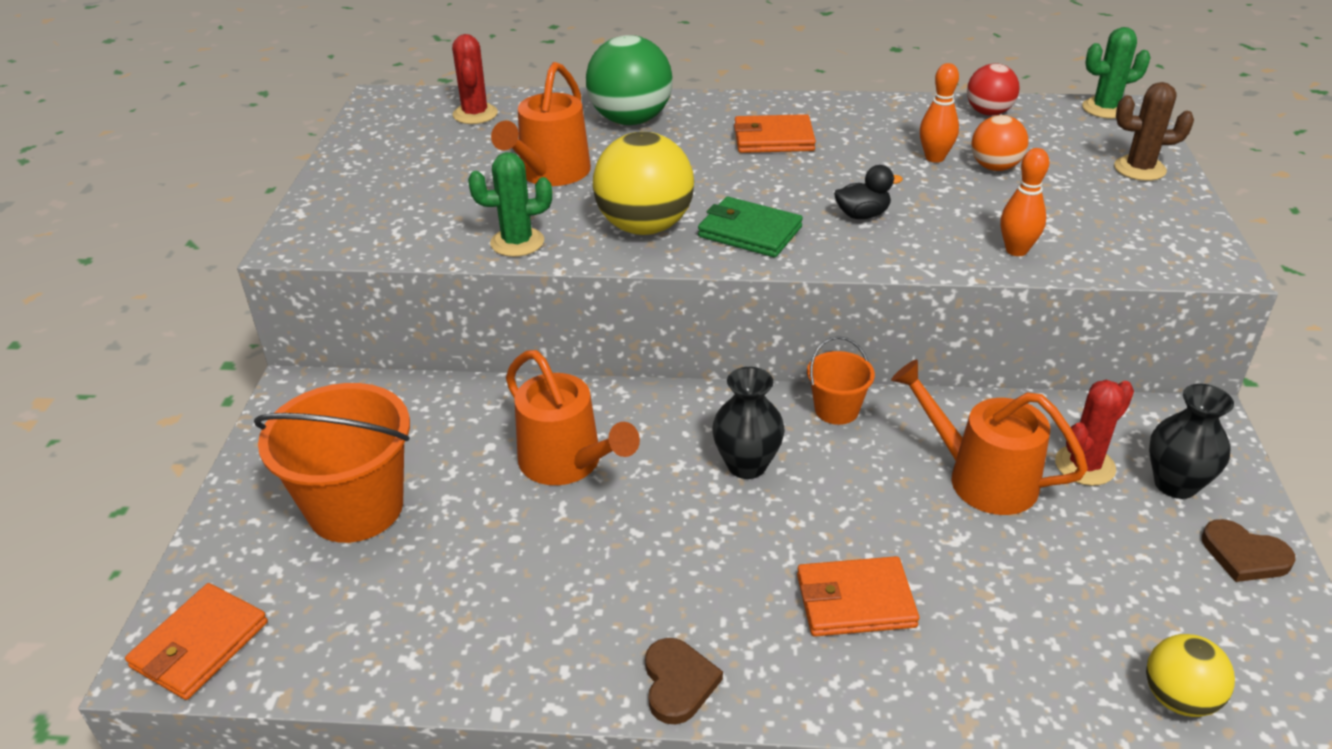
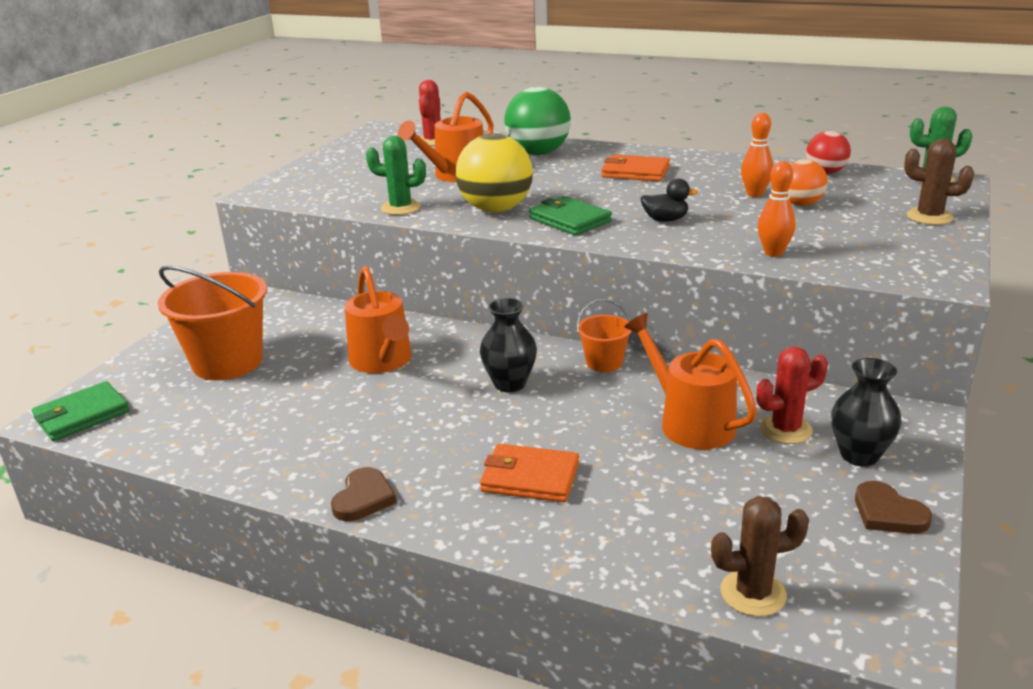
camera: 20 degrees right, 10 degrees down
orange wallet [125,583,268,700] -> green wallet [32,381,129,441]
yellow ball [1146,634,1235,717] -> brown cactus [711,496,809,617]

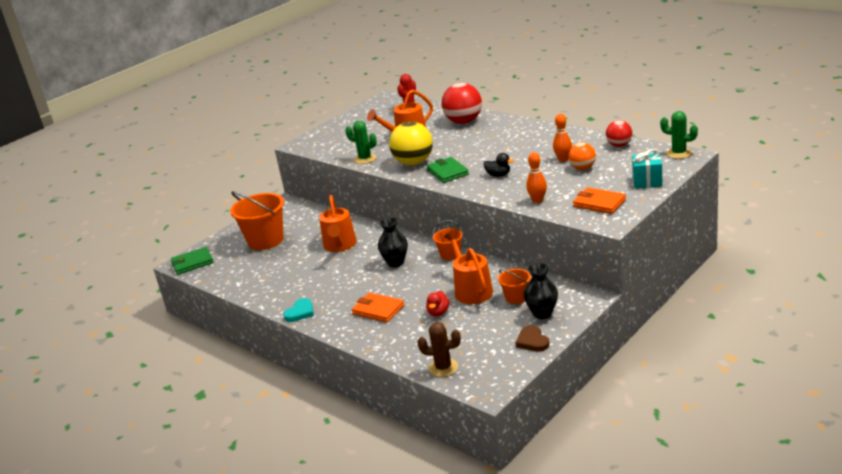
camera: 20 degrees right, 0 degrees up
brown heart [331,467,397,521] -> turquoise heart [284,298,314,322]
green ball [504,87,571,155] -> red ball [442,83,482,124]
orange wallet [601,154,670,181] -> orange wallet moved to [573,187,626,214]
red cactus [757,347,828,444] -> orange bucket [498,269,531,304]
brown cactus [904,139,974,225] -> turquoise gift [632,149,662,188]
none -> red duck [426,291,450,316]

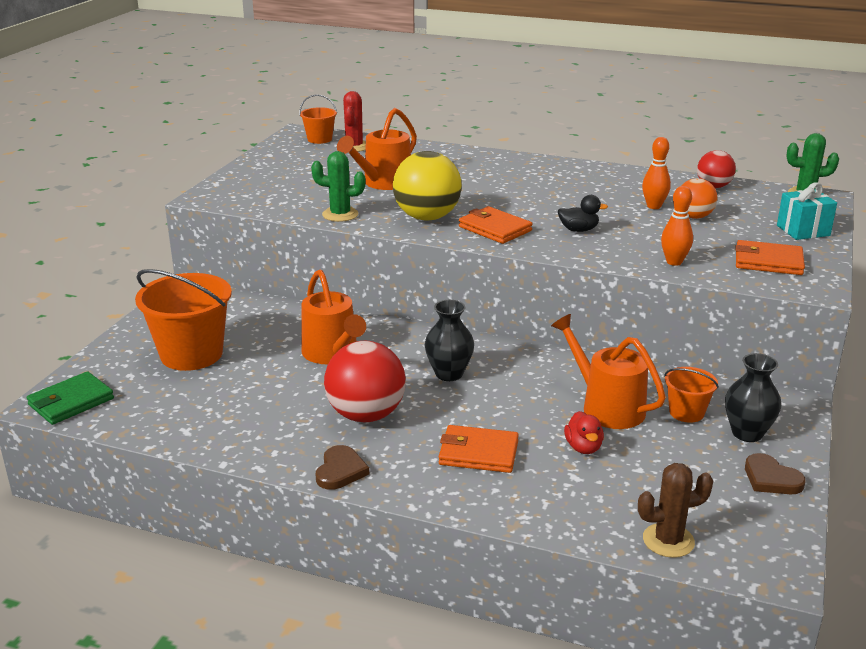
camera: 25 degrees left, 0 degrees up
turquoise heart [284,298,314,322] -> brown heart [316,445,369,490]
green wallet [427,157,469,183] -> orange wallet [459,206,532,244]
orange bucket [433,220,463,260] -> orange bucket moved to [299,94,337,144]
red ball [442,83,482,124] -> red ball moved to [324,341,406,422]

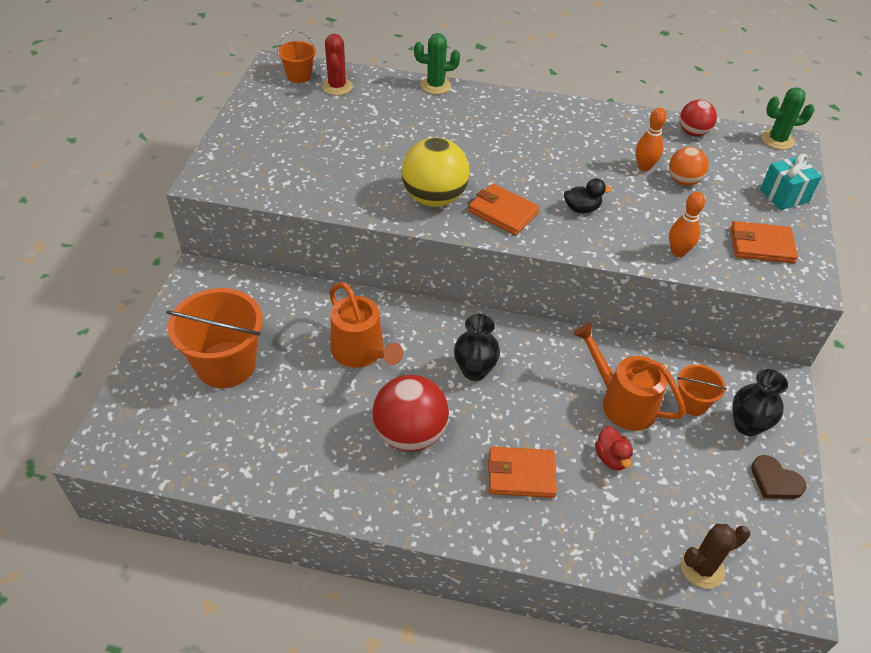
camera: 10 degrees left, 20 degrees up
green wallet [27,371,114,425] -> none
green cactus [311,151,365,222] -> green cactus moved to [414,33,460,94]
brown heart [316,445,369,490] -> none
orange watering can [337,108,417,190] -> none

